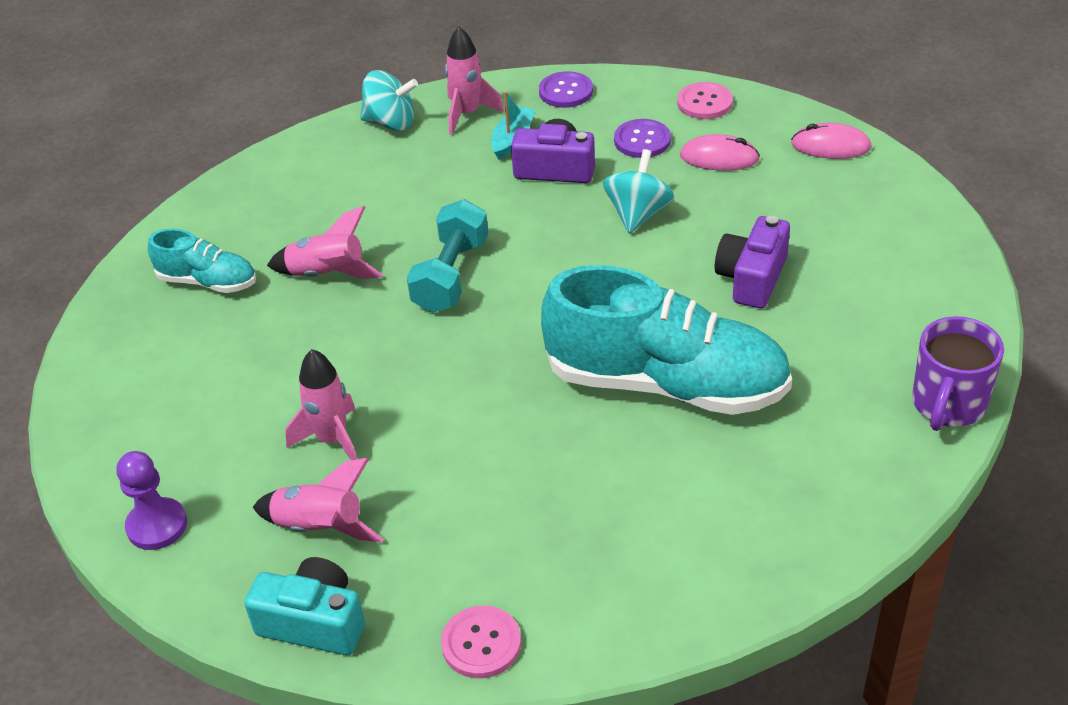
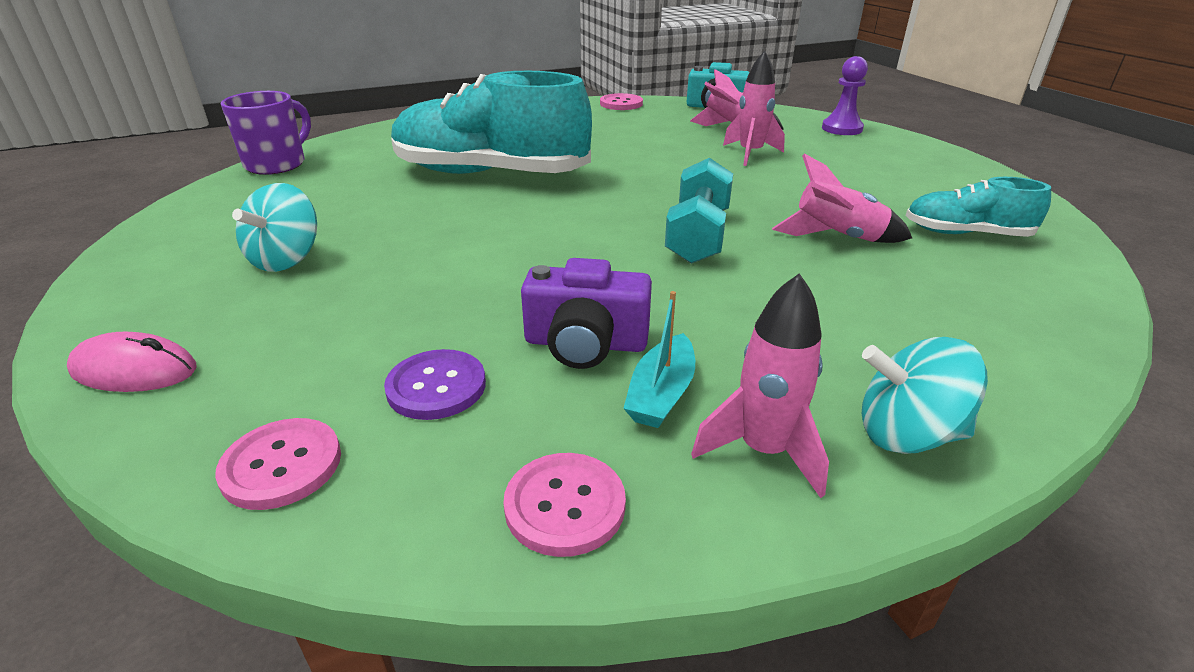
camera: 175 degrees right, 10 degrees down
purple button [539,71,593,108] -> pink button [503,453,626,557]
turquoise spinning top [603,149,674,233] -> turquoise spinning top moved to [232,183,317,272]
pink mouse [680,134,760,171] -> none
purple camera [715,216,790,309] -> none

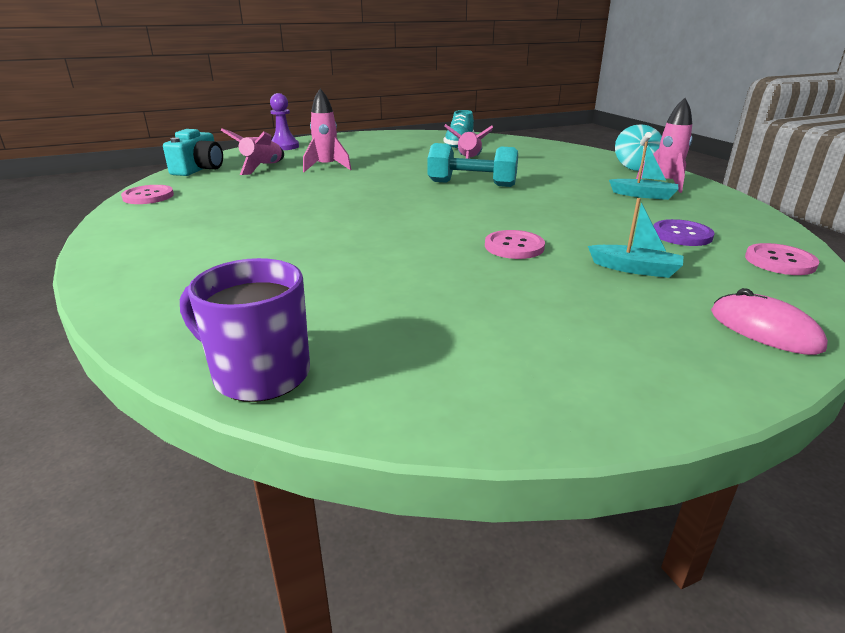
camera: 90 degrees left, 5 degrees down
pink mouse [67,332,197,392] -> pink mouse turned 45 degrees counterclockwise [711,288,828,355]
turquoise spinning top [232,183,317,272] -> none
turquoise shoe [391,71,592,174] -> none
pink button [503,453,626,557] -> pink button moved to [485,230,545,259]
purple camera [521,258,652,369] -> none
none -> turquoise boat [588,198,684,278]

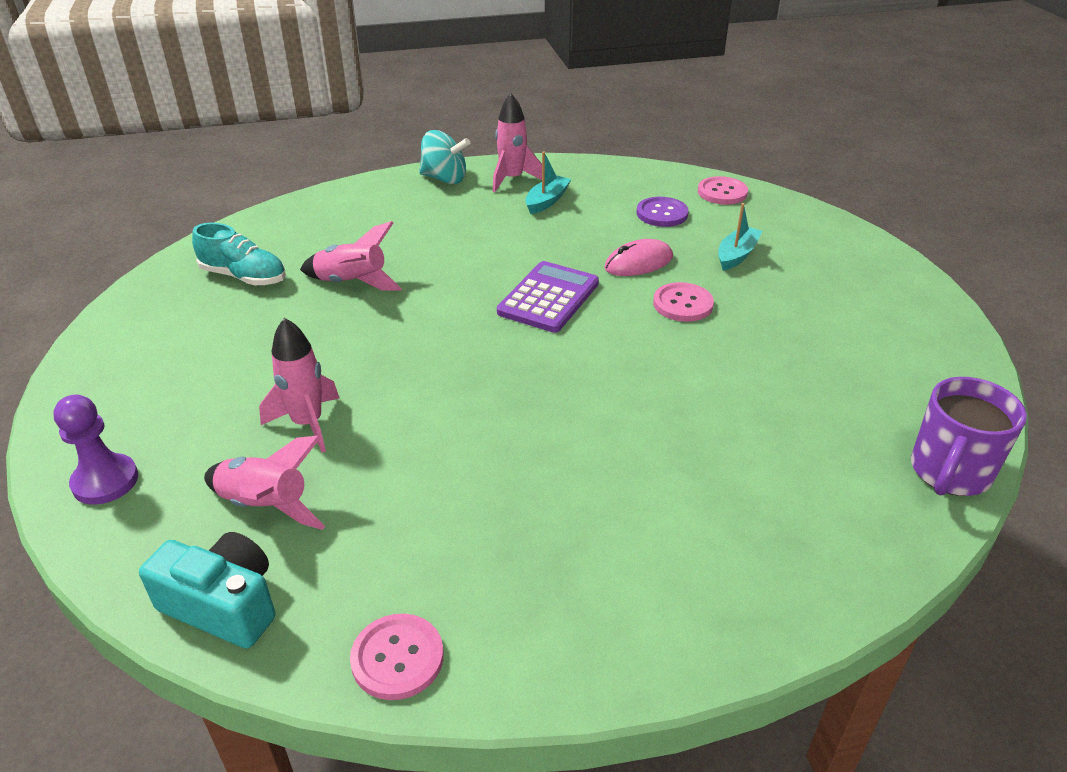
camera: 80 degrees left, 10 degrees up
turquoise dumbbell [428,143,518,187] -> none
pink mouse [711,288,828,355] -> pink mouse moved to [604,239,673,276]
none -> purple calculator [497,261,599,333]

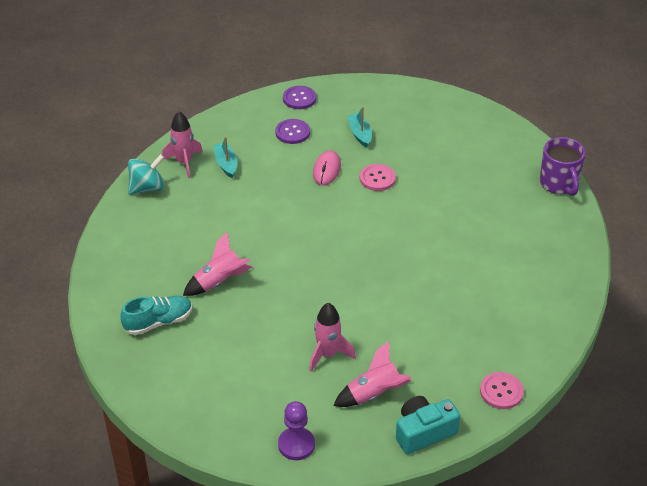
camera: 50 degrees left, 5 degrees up
purple calculator [497,261,599,333] -> none
pink button [698,176,748,205] -> purple button [283,86,316,109]

